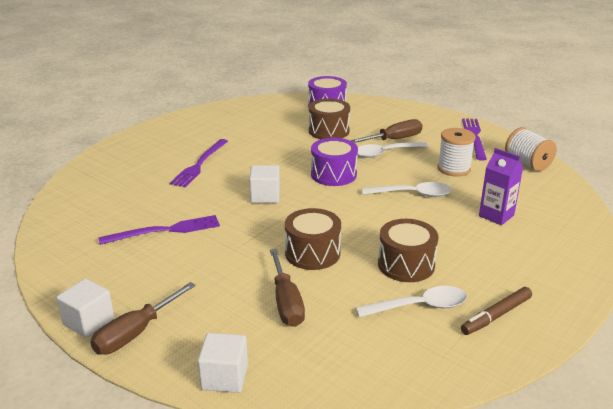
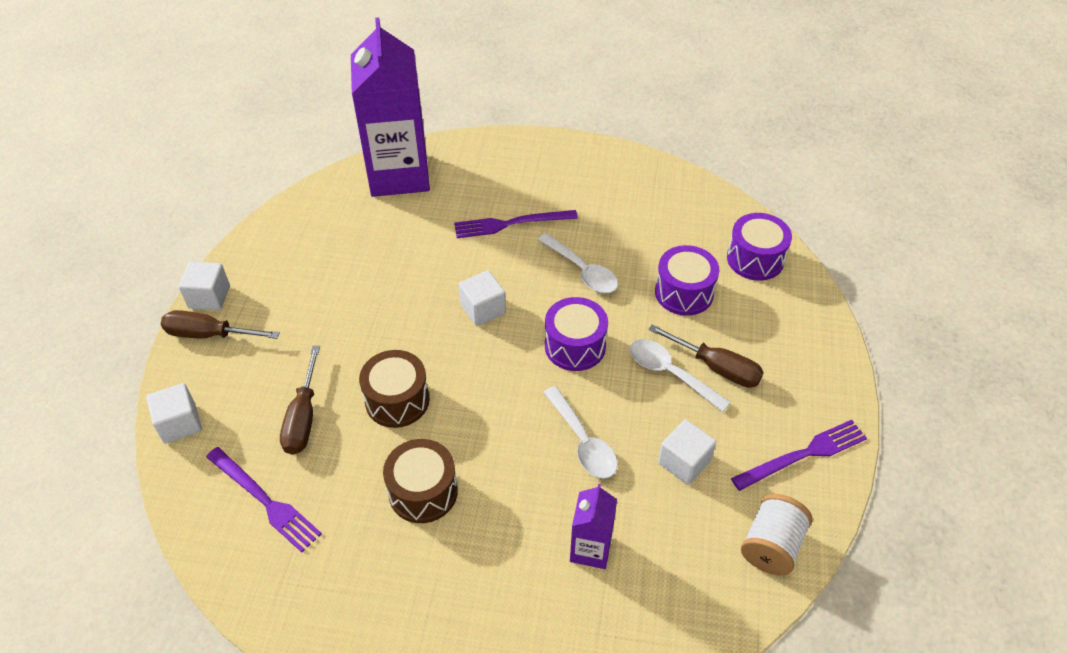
camera: 60 degrees right, 20 degrees up
purple fork [98,215,220,245] -> purple fork moved to [206,447,322,552]
brown screwdriver [270,249,305,327] -> brown screwdriver turned 45 degrees counterclockwise [280,346,320,455]
brown drum [309,99,350,139] -> purple drum [655,245,719,316]
white spoon [356,286,467,317] -> white spoon moved to [538,233,618,293]
white spool [438,128,475,177] -> white cube [658,419,716,485]
brown marker [461,287,532,335] -> none
none -> purple carton [351,17,430,197]

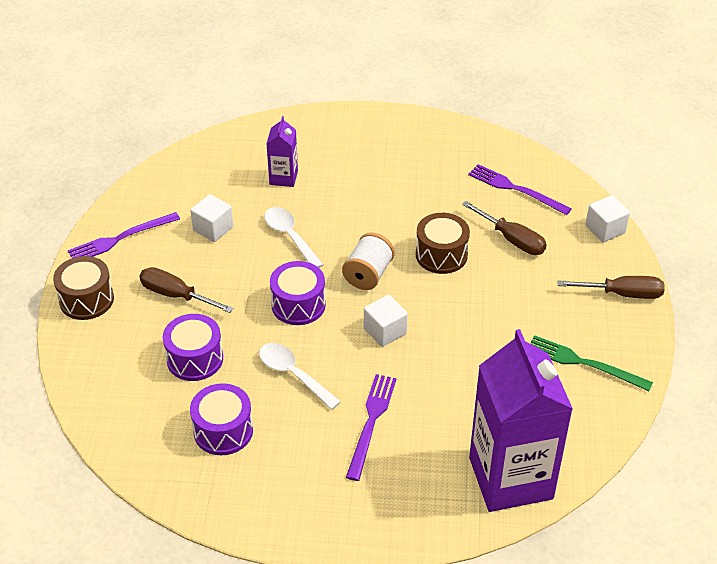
camera: 175 degrees right, 5 degrees down
white cube [179,262,230,310] -> none
brown screwdriver [280,346,320,455] -> brown screwdriver turned 135 degrees clockwise [462,201,547,255]
brown drum [383,439,458,523] -> brown drum moved to [53,256,114,320]
purple fork [454,210,578,238] -> purple fork turned 60 degrees counterclockwise [346,374,397,481]
white spoon [630,339,731,412] -> none
purple drum [727,213,792,281] -> purple drum moved to [190,383,253,455]
white spool [741,494,812,576] -> white spool moved to [342,232,395,290]
none -> green fork [530,335,653,391]

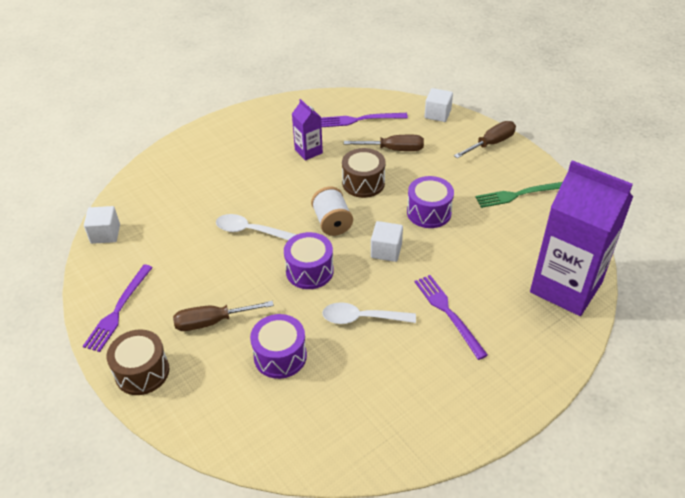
camera: 40 degrees left, 0 degrees up
white cube [190,194,233,242] -> white cube moved to [84,206,120,244]
purple drum [190,383,253,455] -> purple drum moved to [407,176,454,228]
purple carton [266,116,298,187] -> purple carton moved to [292,99,323,161]

